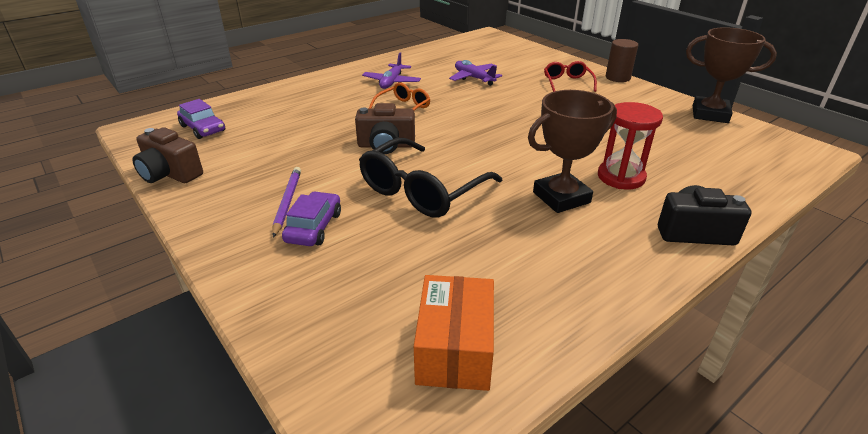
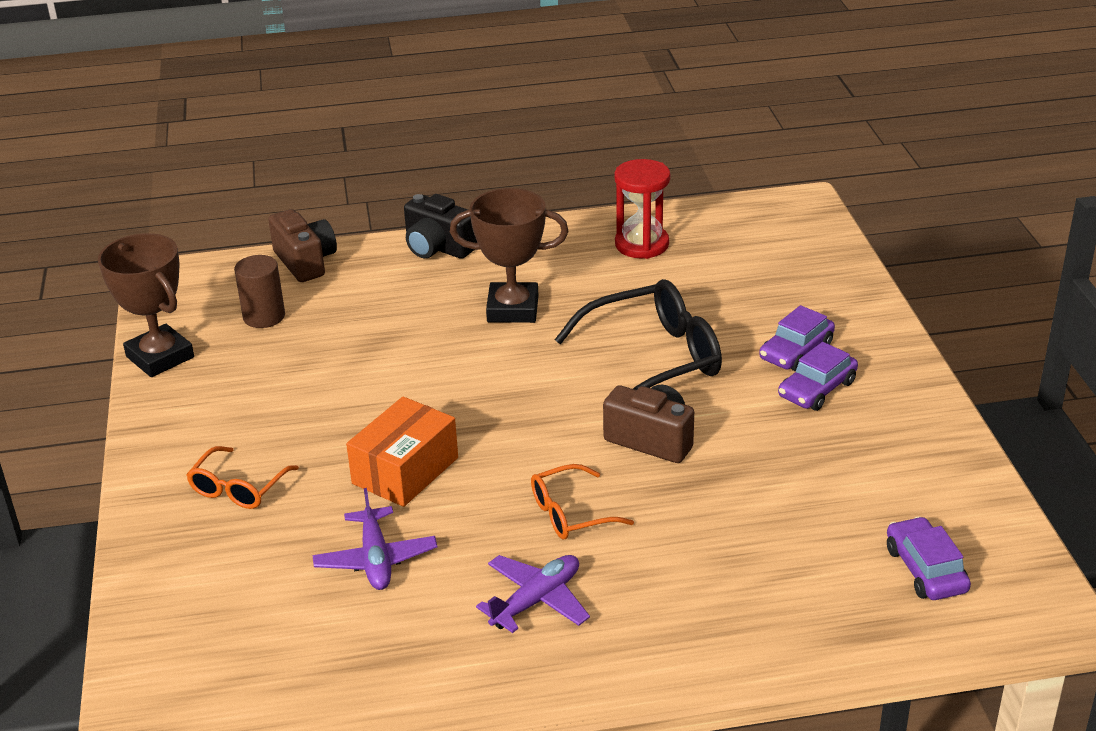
camera: 150 degrees left, 0 degrees up
brown camera [132,127,203,183] -> brown camera moved to [268,209,337,282]
purple pencil [272,167,301,238] -> purple car [778,342,858,411]
orange box [414,275,494,391] -> orange box moved to [346,396,458,507]
red glasses [544,61,597,92] -> orange glasses [186,446,299,509]
red hourglass [598,102,663,189] -> red hourglass moved to [614,159,670,259]
brown cylinder [606,39,638,82] -> brown cylinder moved to [234,255,285,328]

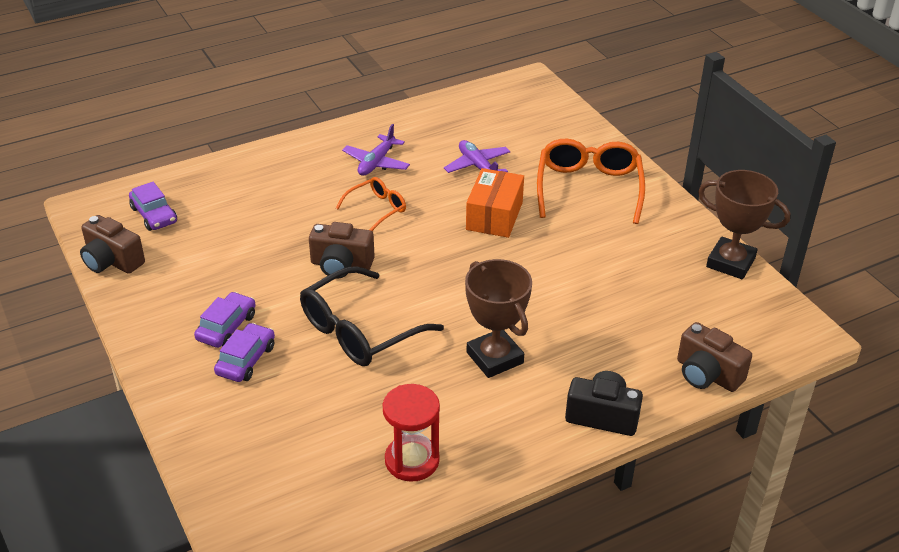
camera: 160 degrees right, 5 degrees up
orange glasses [186,446,299,509] -> orange glasses [537,139,645,224], size x1.80
brown cylinder [234,255,285,328] -> none
brown trophy [450,188,568,323] -> brown trophy turned 75 degrees clockwise [465,259,532,378]
none -> brown camera [80,215,145,274]

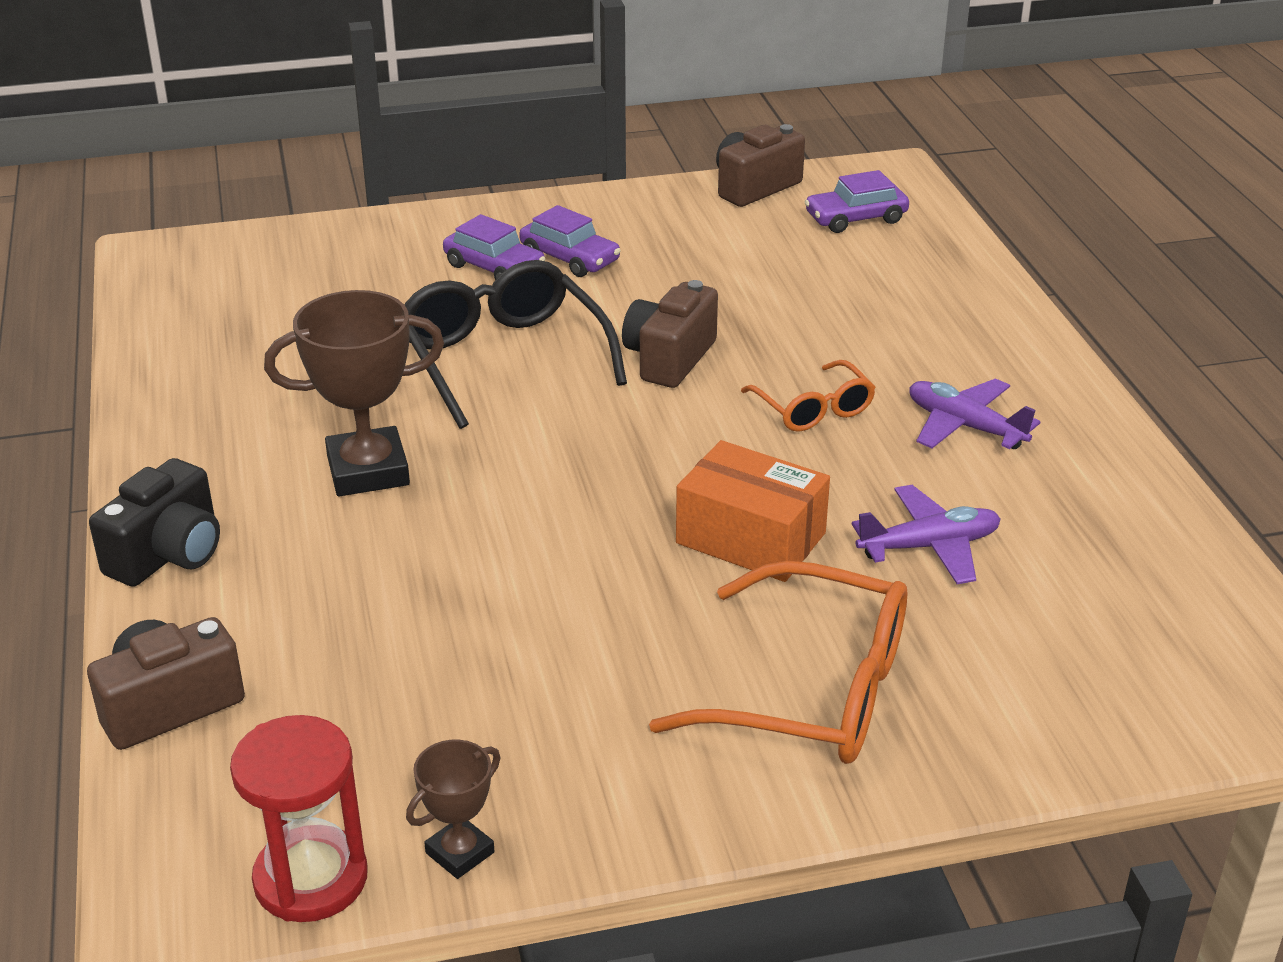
camera: 105 degrees right, 5 degrees down
red hourglass [383,384,440,482] -> red hourglass moved to [230,715,368,922]
brown trophy [698,170,790,279] -> brown trophy [406,740,501,879], size x0.53

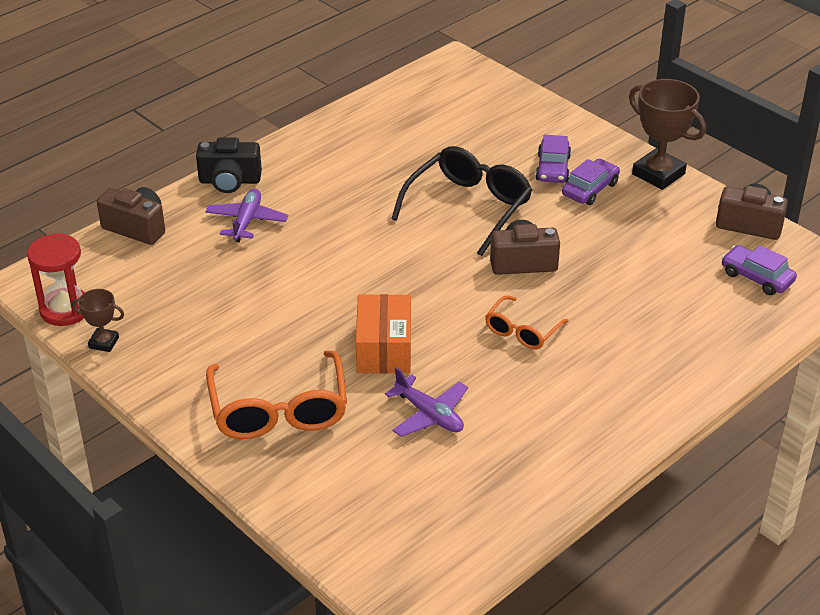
camera: 60 degrees right, 5 degrees up
brown trophy [264,290,444,496] -> brown trophy moved to [629,79,706,190]
purple car [519,205,621,277] -> purple car turned 150 degrees counterclockwise [562,159,620,205]
purple plane [909,379,1040,449] -> purple plane moved to [205,189,288,242]

